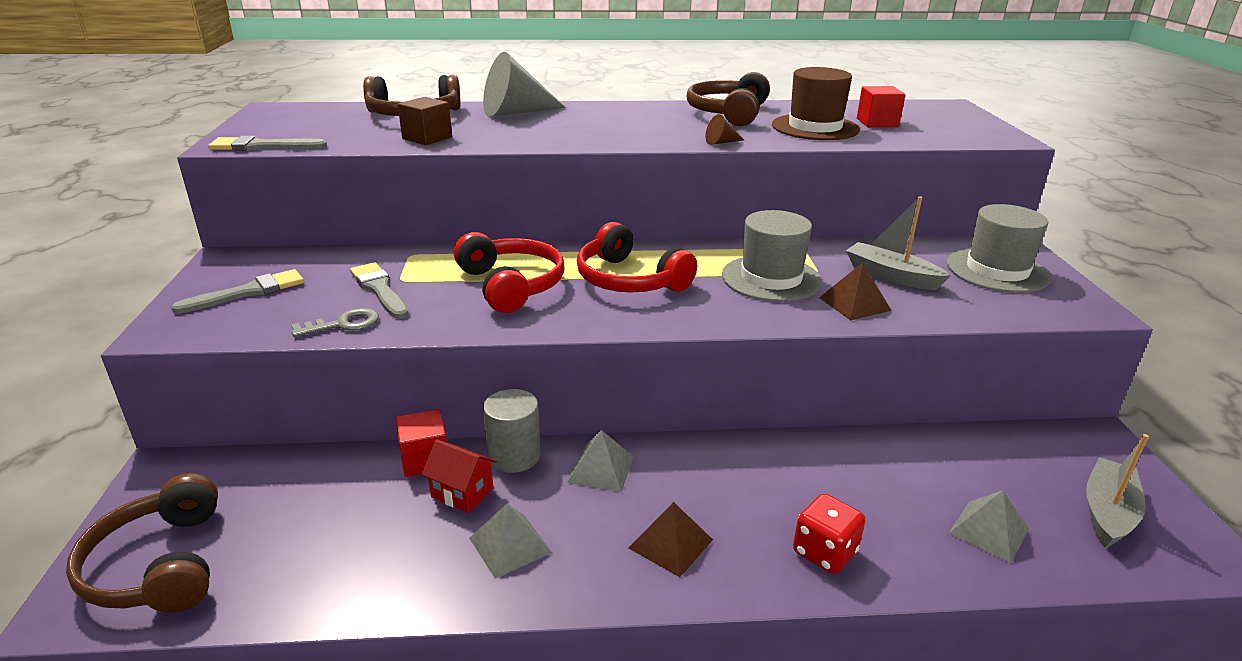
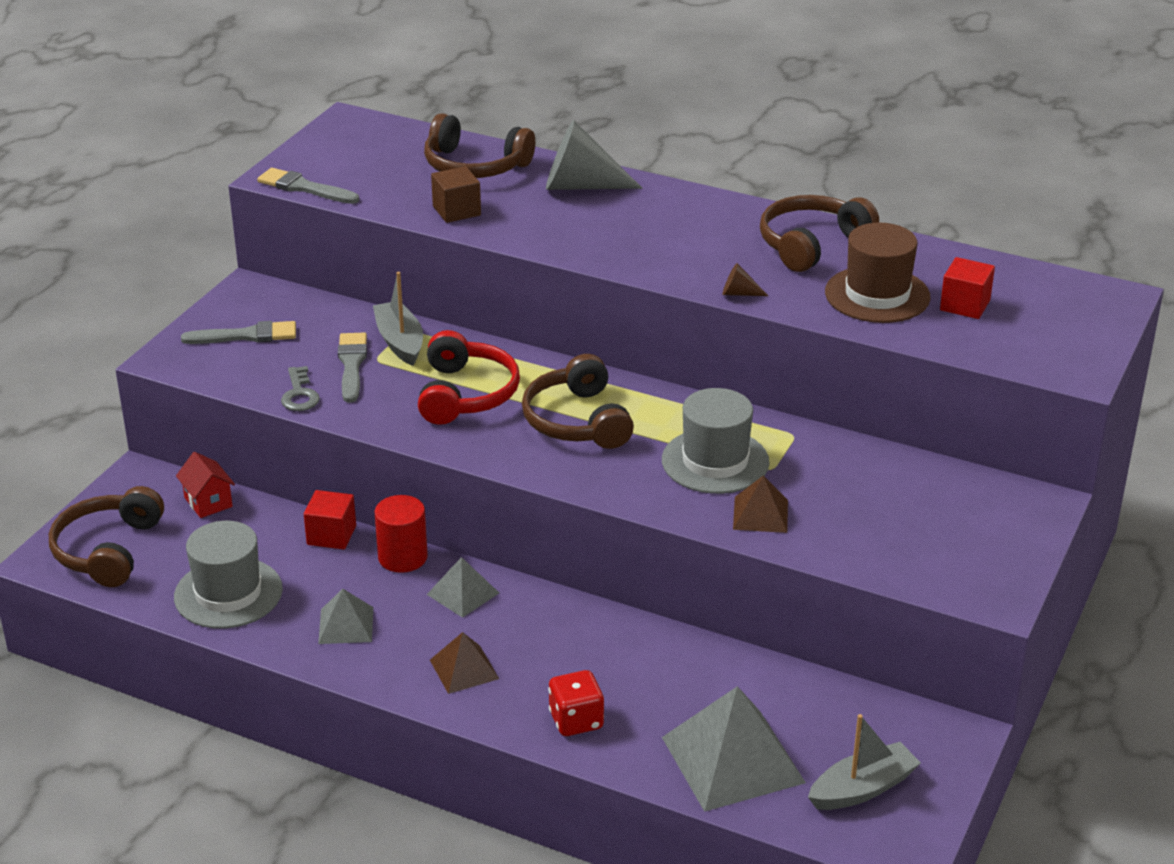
camera: 30 degrees right, 5 degrees up
grey key [292,308,379,337] -> grey key turned 75 degrees clockwise [281,366,320,411]
red house [421,440,497,513] -> red house moved to [176,452,235,518]
grey cylinder [483,389,541,473] -> red cylinder [374,495,428,573]
red headphones [577,222,697,293] -> brown headphones [522,354,634,449]
grey boat [846,196,951,290] -> grey boat moved to [373,272,423,366]
grey hat [947,204,1051,293] -> grey hat moved to [174,521,283,629]
grey pyramid [948,490,1029,564] -> grey pyramid [662,686,806,812], size x1.91

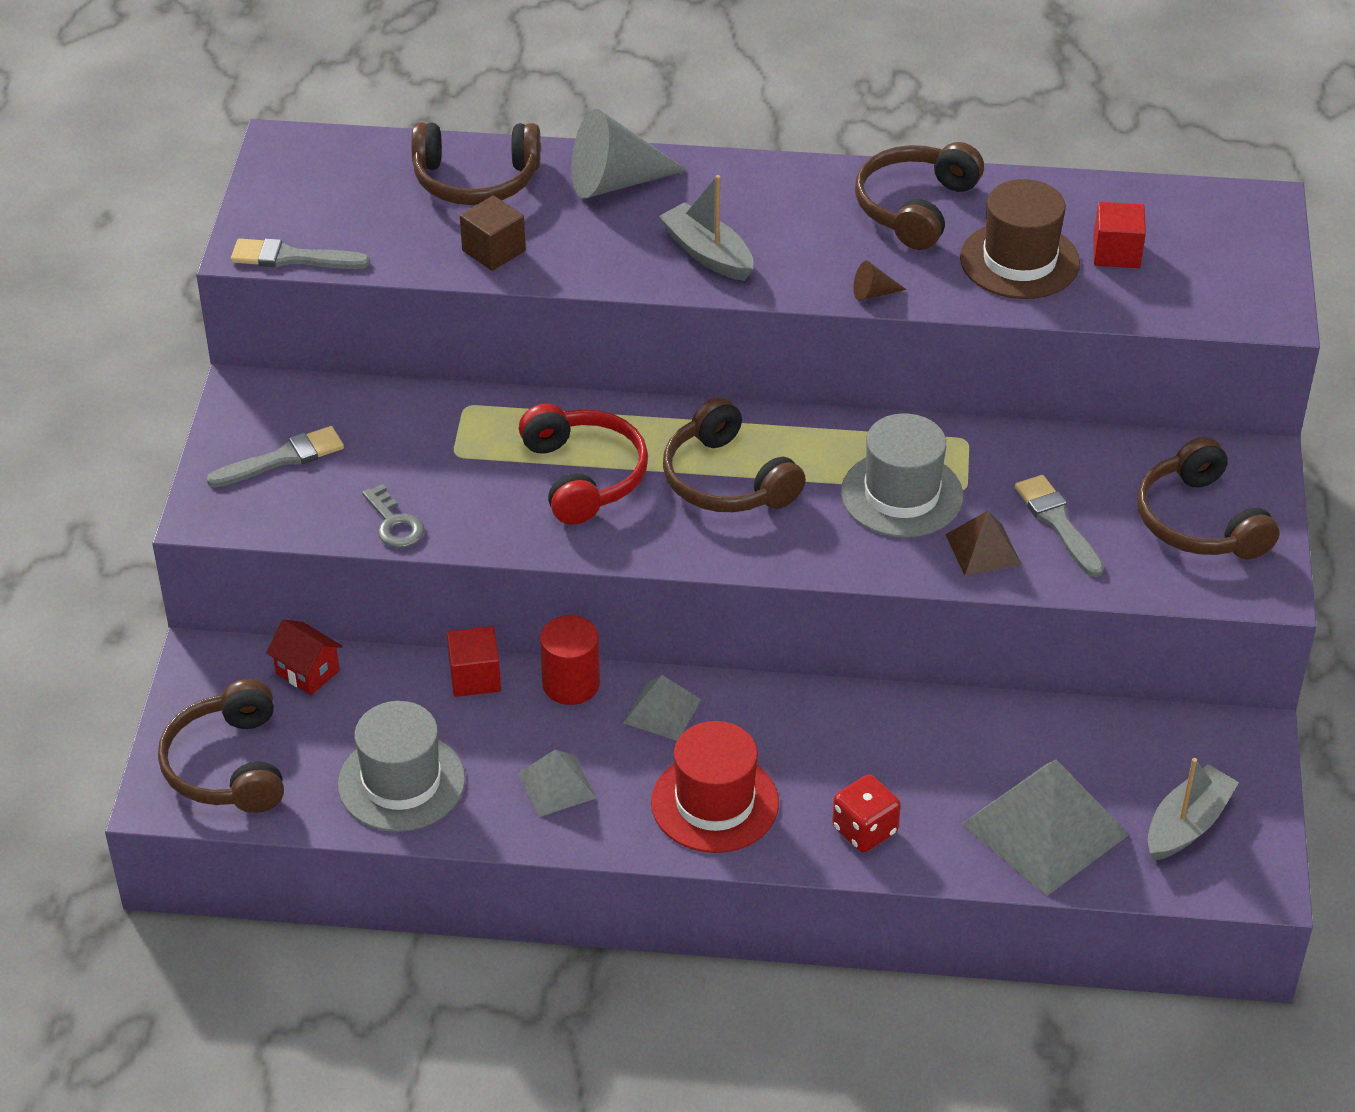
camera: 20 degrees left, 10 degrees up
grey brush [338,332,367,403] -> grey brush moved to [1015,475,1104,577]
grey boat [373,272,423,366] -> grey boat moved to [659,175,753,281]
brown pyramid [430,632,499,694] -> red hat [651,721,779,853]
none -> brown headphones [1137,437,1280,560]

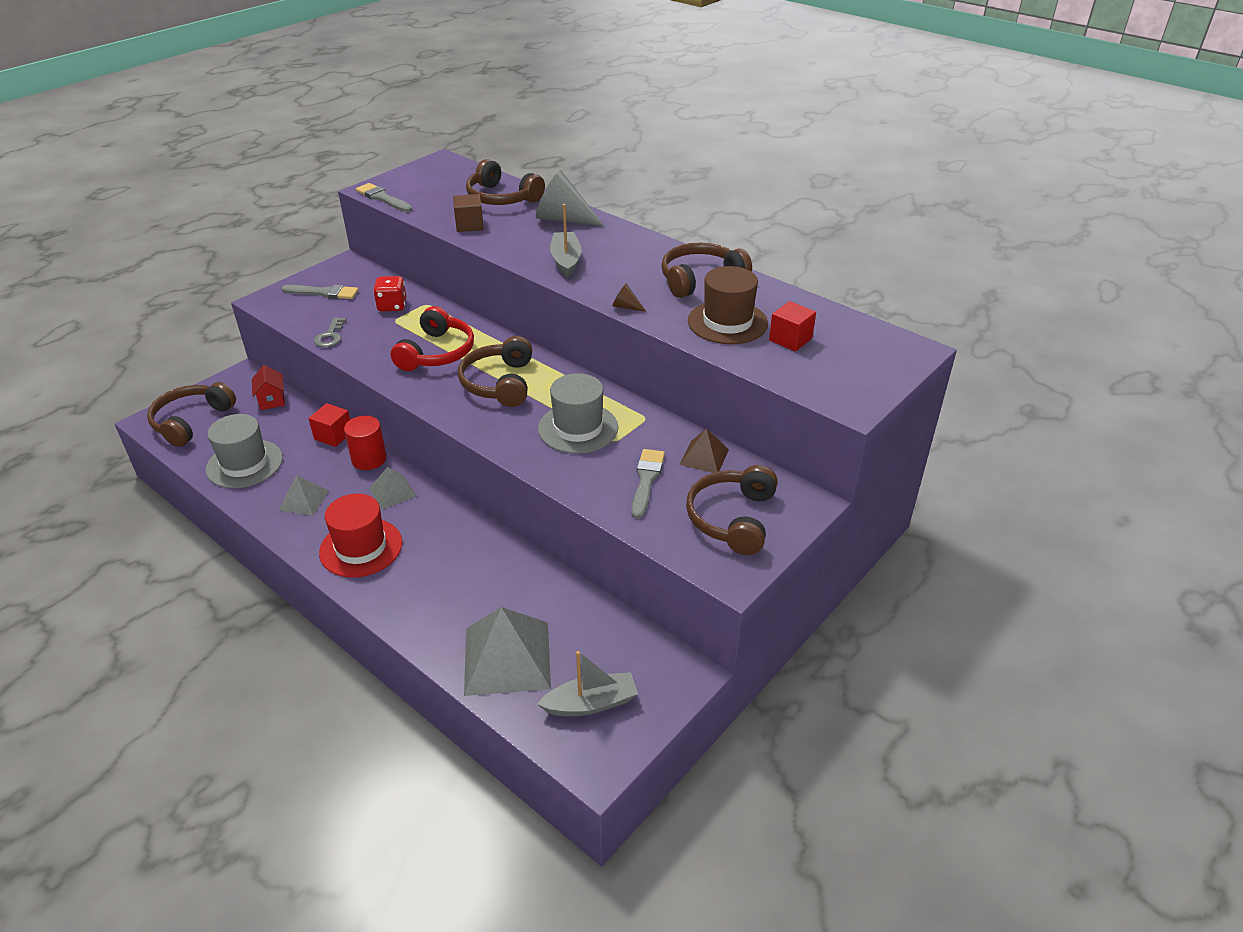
camera: 35 degrees right, 5 degrees down
red dice [832,775,901,852] -> red dice moved to [373,276,406,311]
brown pyramid [945,511,1022,576] -> brown pyramid moved to [679,429,729,473]

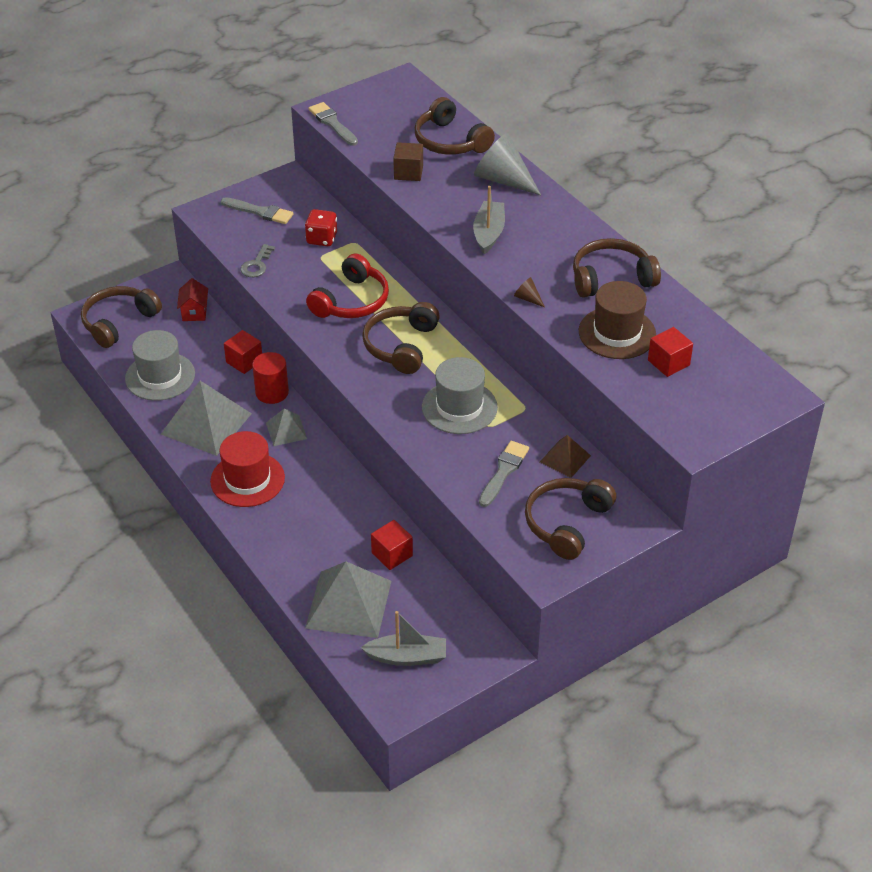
camera: 15 degrees right, 5 degrees up
grey pyramid [278,475,329,516] -> grey pyramid [161,381,252,456], size x1.91
none -> red cube [371,520,413,570]

